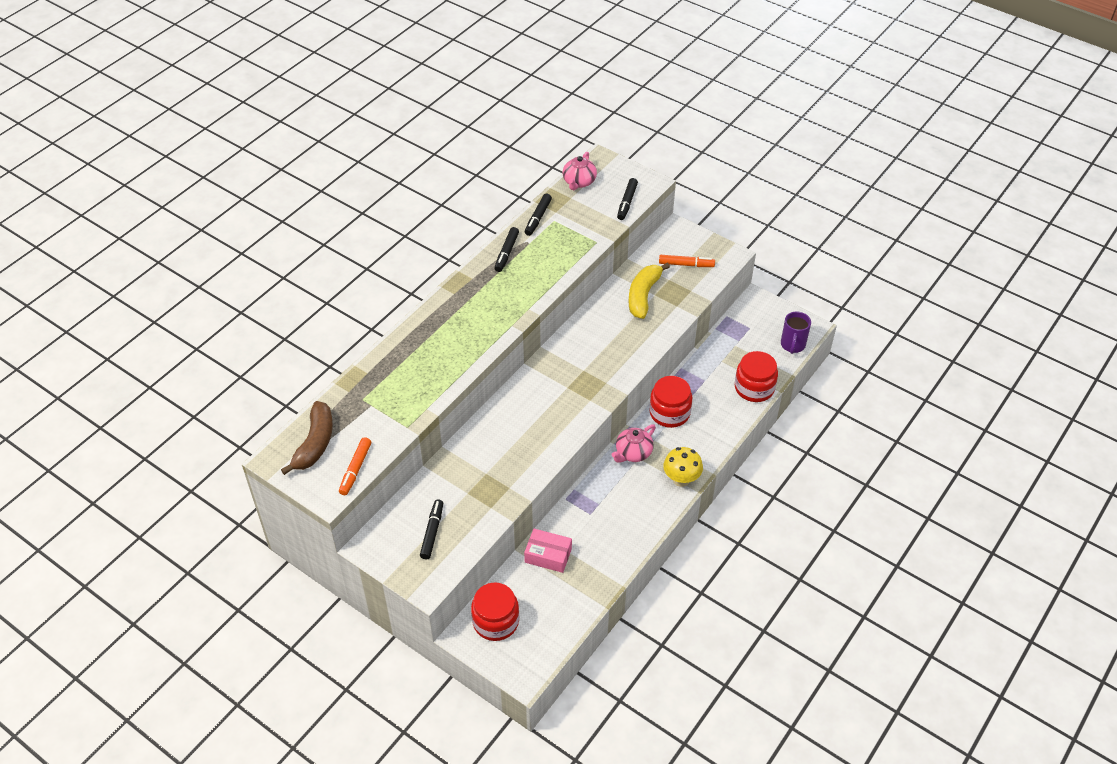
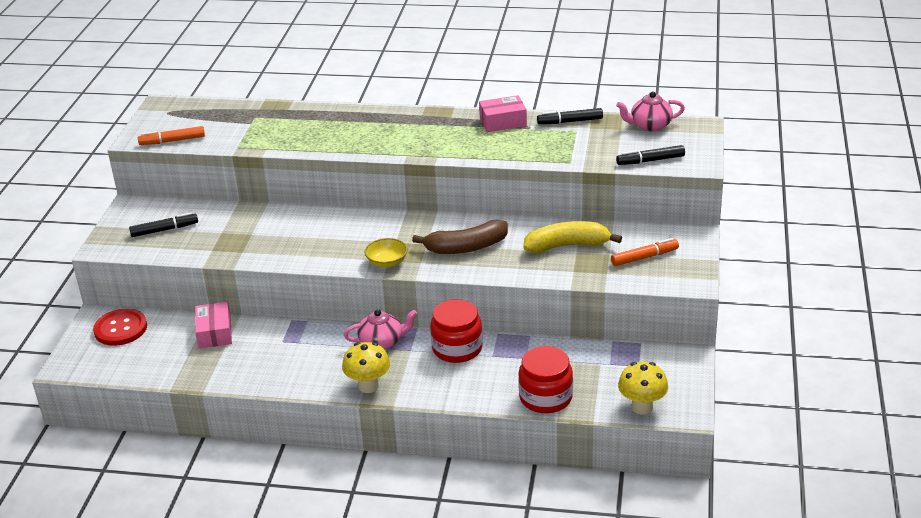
camera: 65 degrees right, 15 degrees down
brown banana [281,401,333,475] -> brown banana moved to [412,220,508,254]
red jar [471,582,519,641] -> red button [93,309,147,346]
black marker [495,227,519,272] -> pink box [479,95,527,132]
pink teapot [612,424,656,463] -> pink teapot turned 150 degrees clockwise [344,309,418,350]
orange marker [659,255,715,267] -> orange marker turned 90 degrees counterclockwise [611,238,679,266]
purple mug [781,311,811,354] -> yellow mushroom [618,362,668,415]
none -> yellow bowl [365,238,407,268]

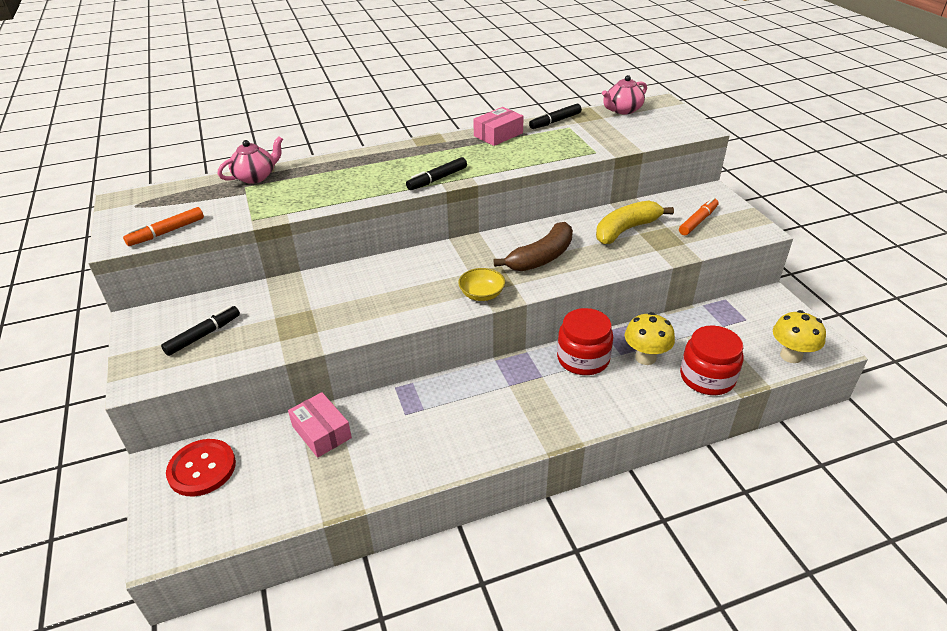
camera: 30 degrees left, 5 degrees up
yellow mushroom [342,342,390,393] -> yellow mushroom moved to [625,312,675,365]
pink teapot [344,309,418,350] -> pink teapot moved to [218,136,283,184]
black marker [616,145,685,165] -> black marker moved to [406,157,467,190]

